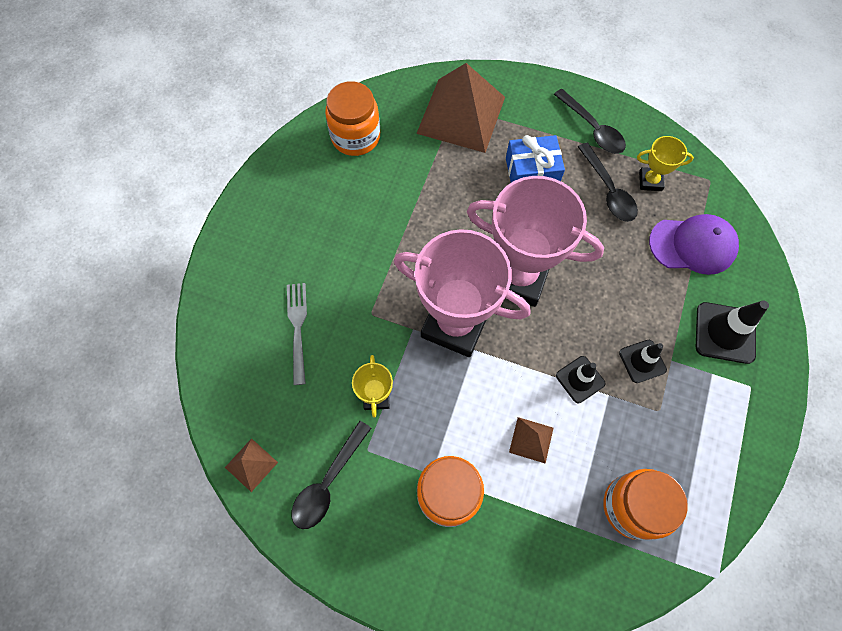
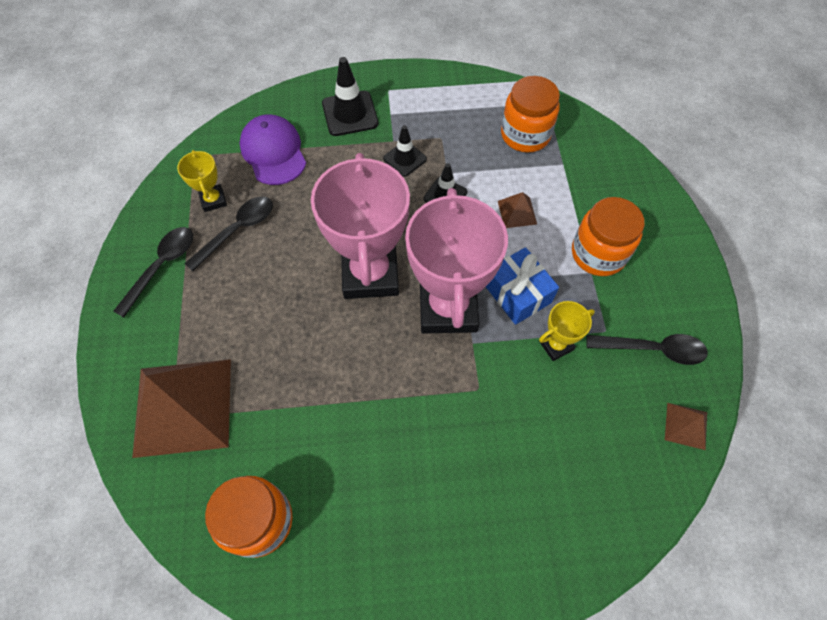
camera: 115 degrees left, 5 degrees down
grey fork [287,283,307,385] -> none
blue gift [506,135,565,183] -> blue gift moved to [486,247,559,325]

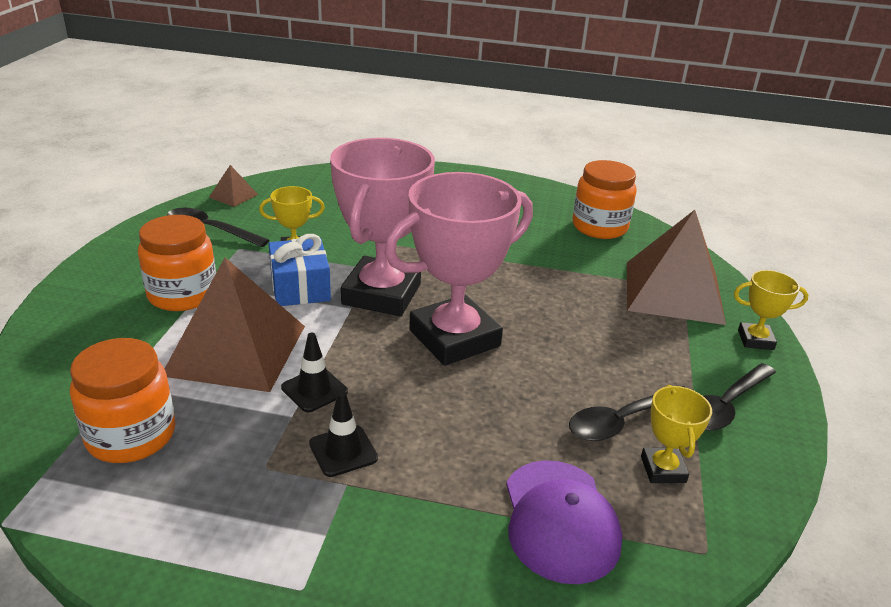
camera: 165 degrees left, 30 degrees down
pink trophy [311,153,410,299] -> pink trophy turned 45 degrees clockwise [385,172,533,366]
black traffic cone [322,57,378,136] -> none
brown pyramid [498,192,537,228] -> brown pyramid [165,258,305,392], size x2.35
none -> yellow trophy [734,270,809,350]

